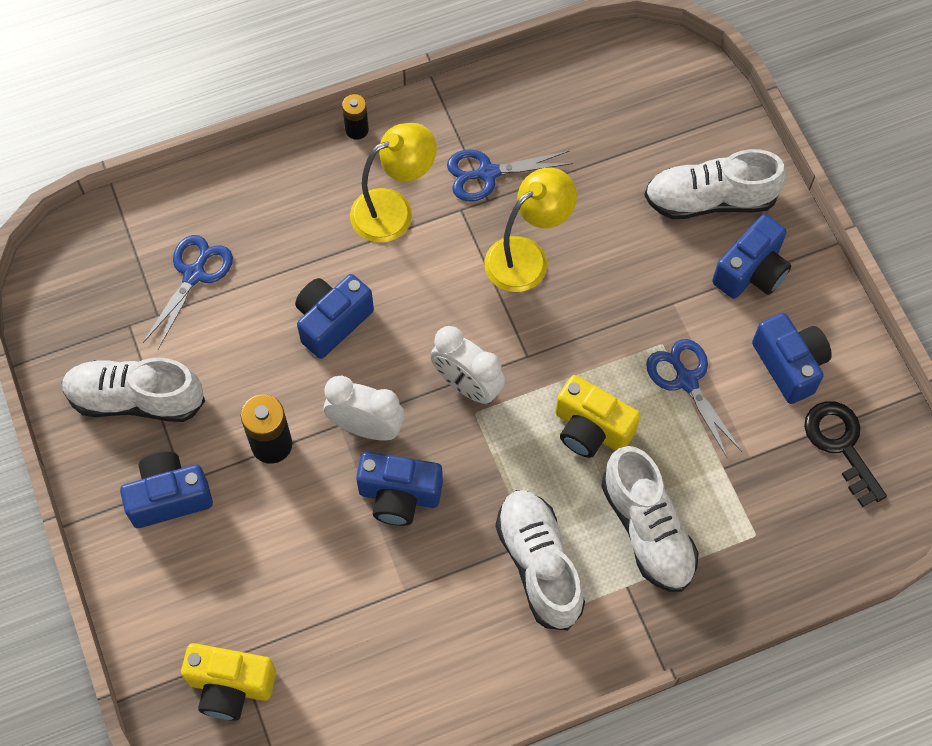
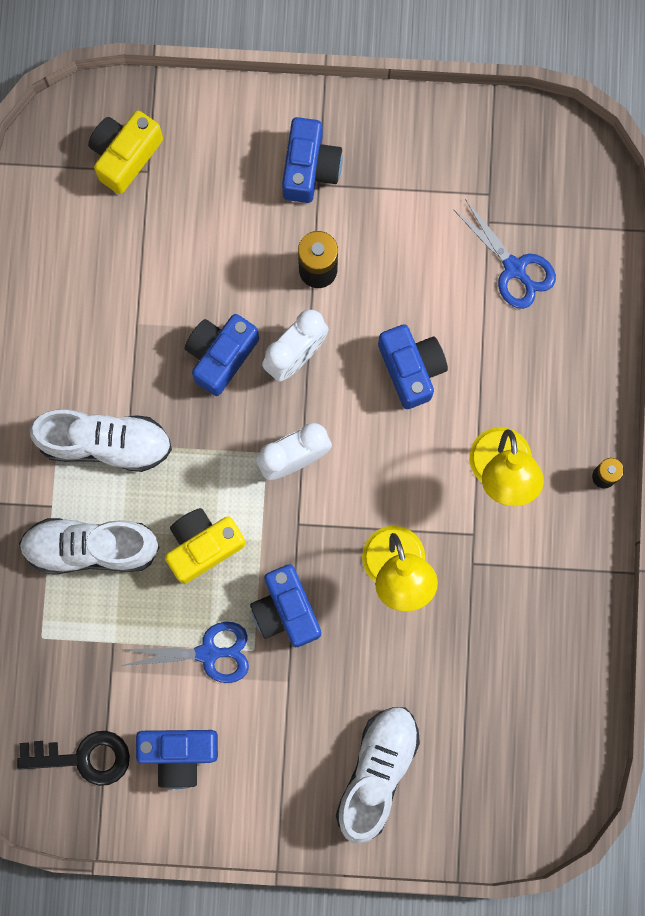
camera: 115 degrees right, 15 degrees up
white shoe [62,358,205,422] -> none
blue scissors [447,150,573,202] -> none
blue camera [712,214,791,299] -> blue camera moved to [250,564,321,647]

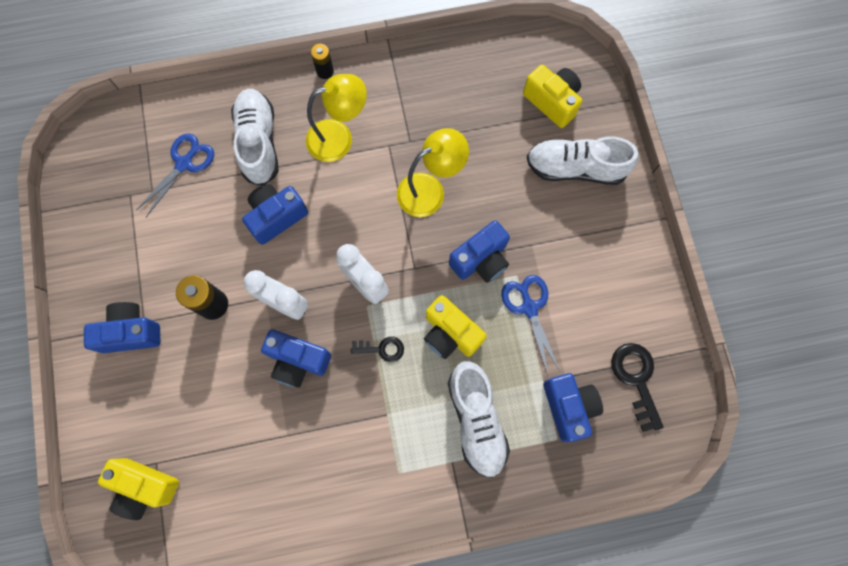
camera: 105 degrees left, 5 degrees down
white shoe [30,409,172,472] -> white shoe moved to [231,89,279,186]
blue camera [136,730,218,789] -> blue camera moved to [543,373,603,442]
none -> black key [351,337,404,362]
none -> yellow camera [523,65,582,128]

